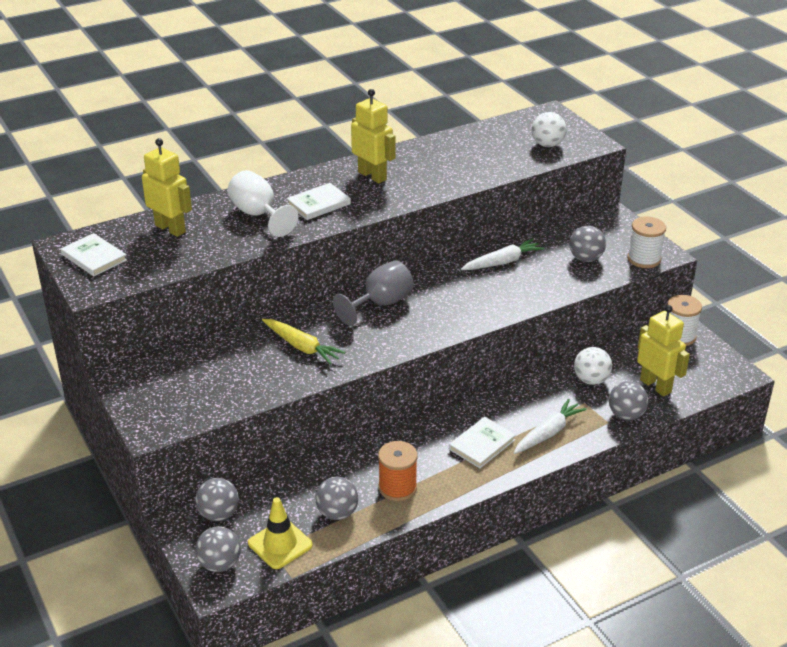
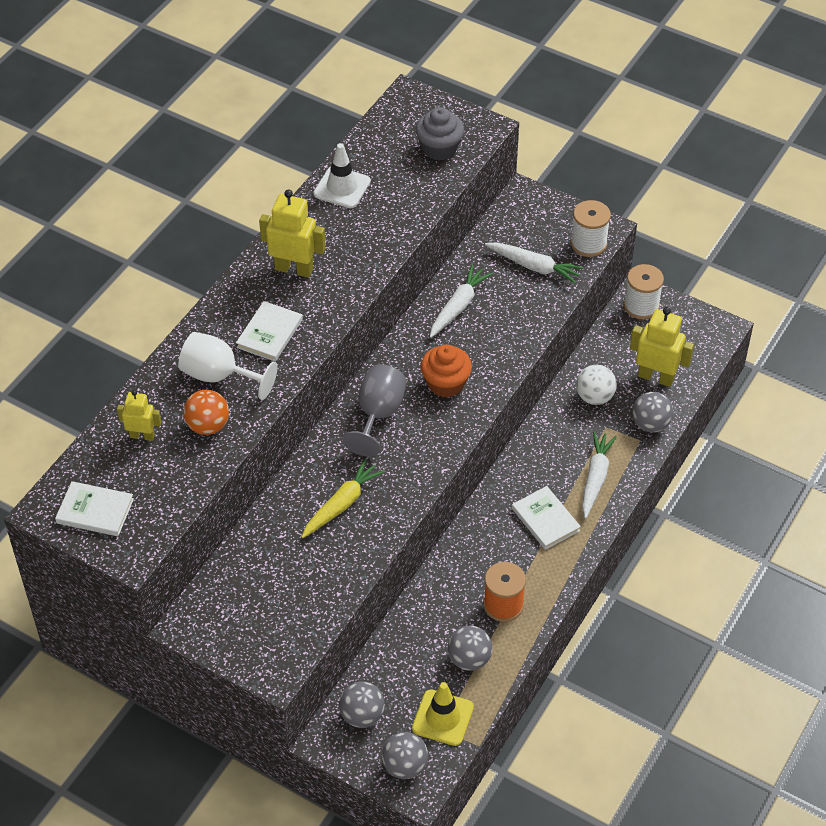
camera: 30 degrees left, 15 degrees up
yellow robot [142,138,192,237] -> yellow robot [117,390,161,441], size x0.60
yellow carrot [262,319,345,365] -> yellow carrot turned 60 degrees counterclockwise [302,459,385,538]
white book [449,417,516,468] -> white book turned 45 degrees counterclockwise [512,486,581,550]
white ball [531,112,567,147] -> grey cupcake [415,107,464,160]
grey ball [569,226,606,262] -> white carrot [485,243,584,284]
none -> orange ball [183,390,229,435]
none -> white traffic cone [313,143,371,208]
none -> orange cupcake [421,344,472,398]

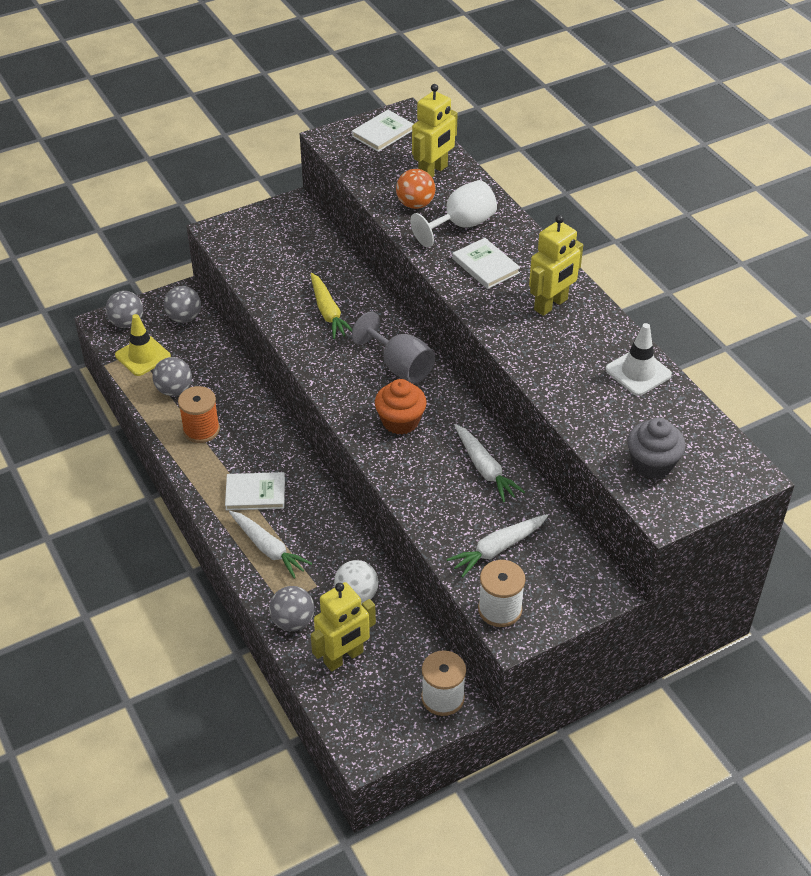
camera: 120 degrees right, 5 degrees down
yellow robot [117,390,161,441] -> yellow robot [412,84,458,177], size x1.65

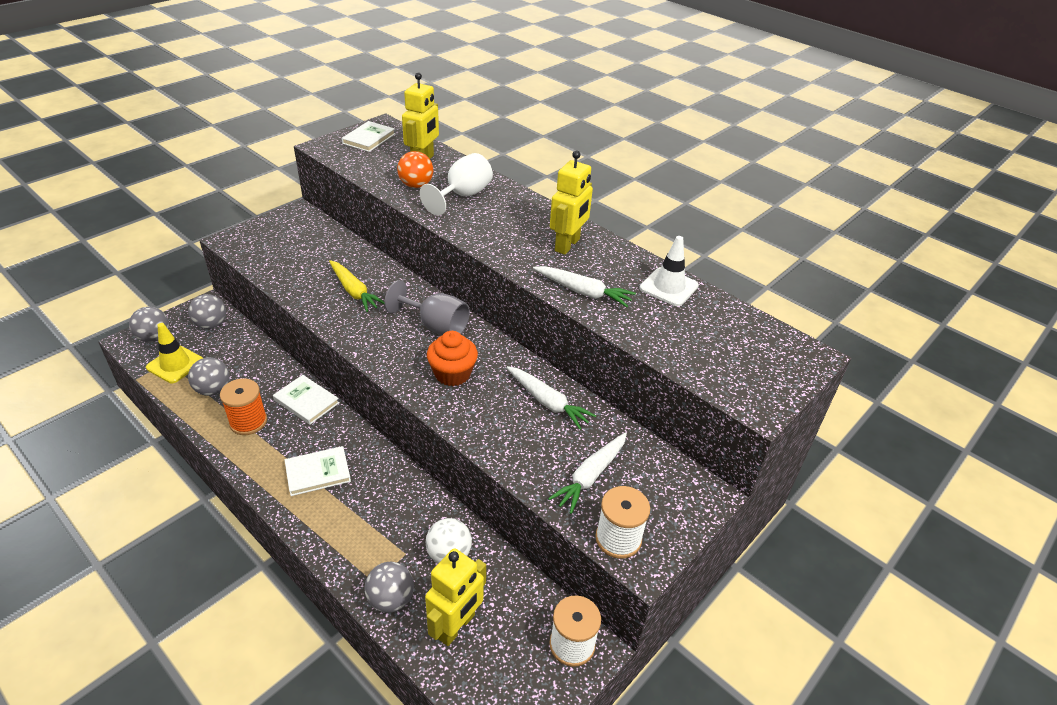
camera: 20 degrees left, 5 degrees down
white carrot [229,511,313,579] -> white carrot moved to [533,266,636,307]
white book [452,238,521,289] -> white book moved to [273,375,339,425]
grey cupcake [627,418,686,479] -> none

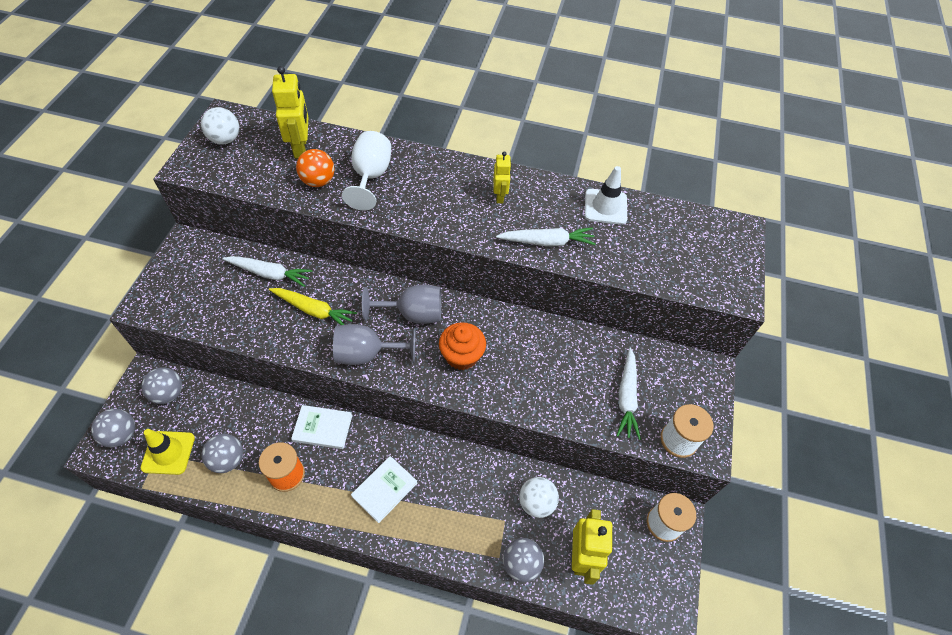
camera: 30 degrees left, 15 degrees up
white book [341,121,395,152] -> white ball [201,107,239,145]
white carrot [507,366,596,430] -> white carrot moved to [223,256,312,287]
yellow robot [550,151,593,255] -> yellow robot [493,151,511,203], size x0.60
none -> grey goblet [333,324,416,365]

